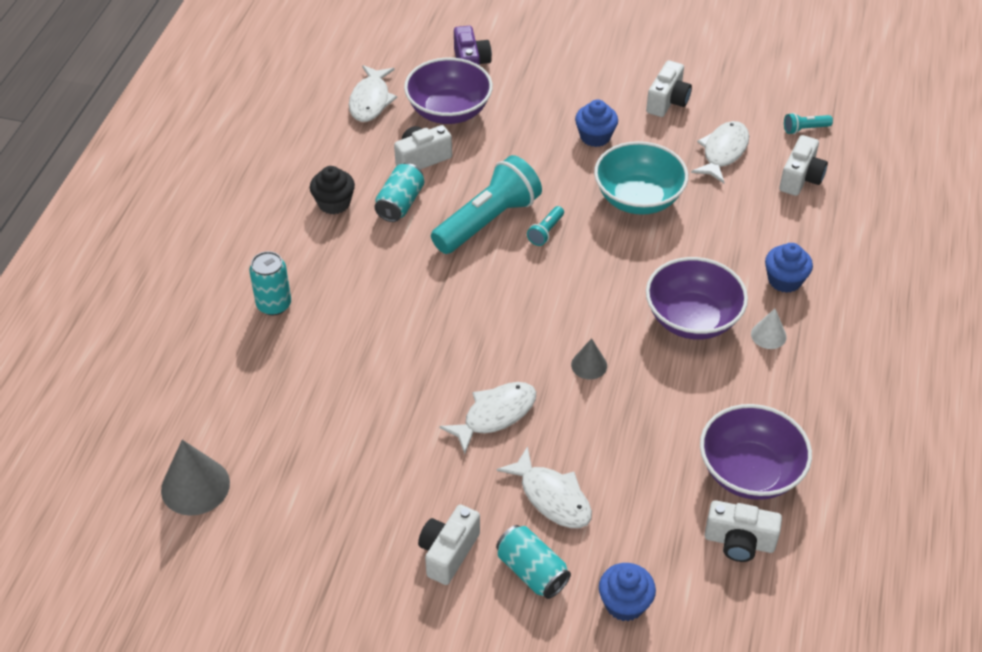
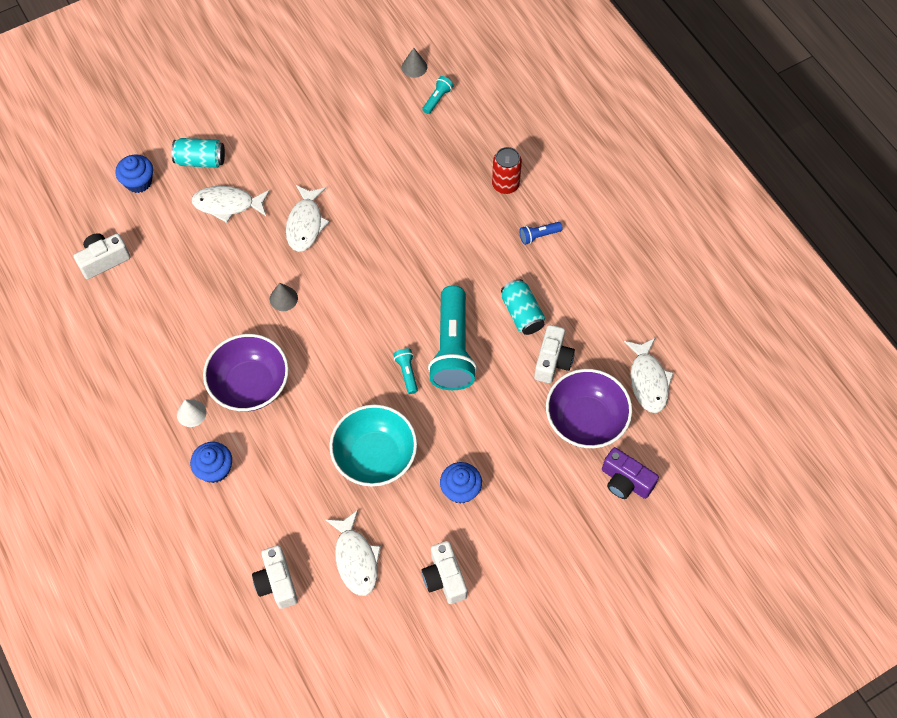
camera: 135 degrees right, 15 degrees up
grey cone [161,440,230,516] -> grey cone [402,48,427,78], size x0.57
turquoise can [249,251,291,315] -> red can [492,147,522,194]
black cupcake [310,166,355,214] -> none
white fish [349,65,397,122] -> white fish turned 150 degrees counterclockwise [624,337,674,413]
white camera [418,505,480,585] -> none
purple bowl [700,404,812,500] -> none
turquoise flashlight [784,113,833,134] -> turquoise flashlight moved to [422,76,454,114]
none -> blue flashlight [519,222,563,245]

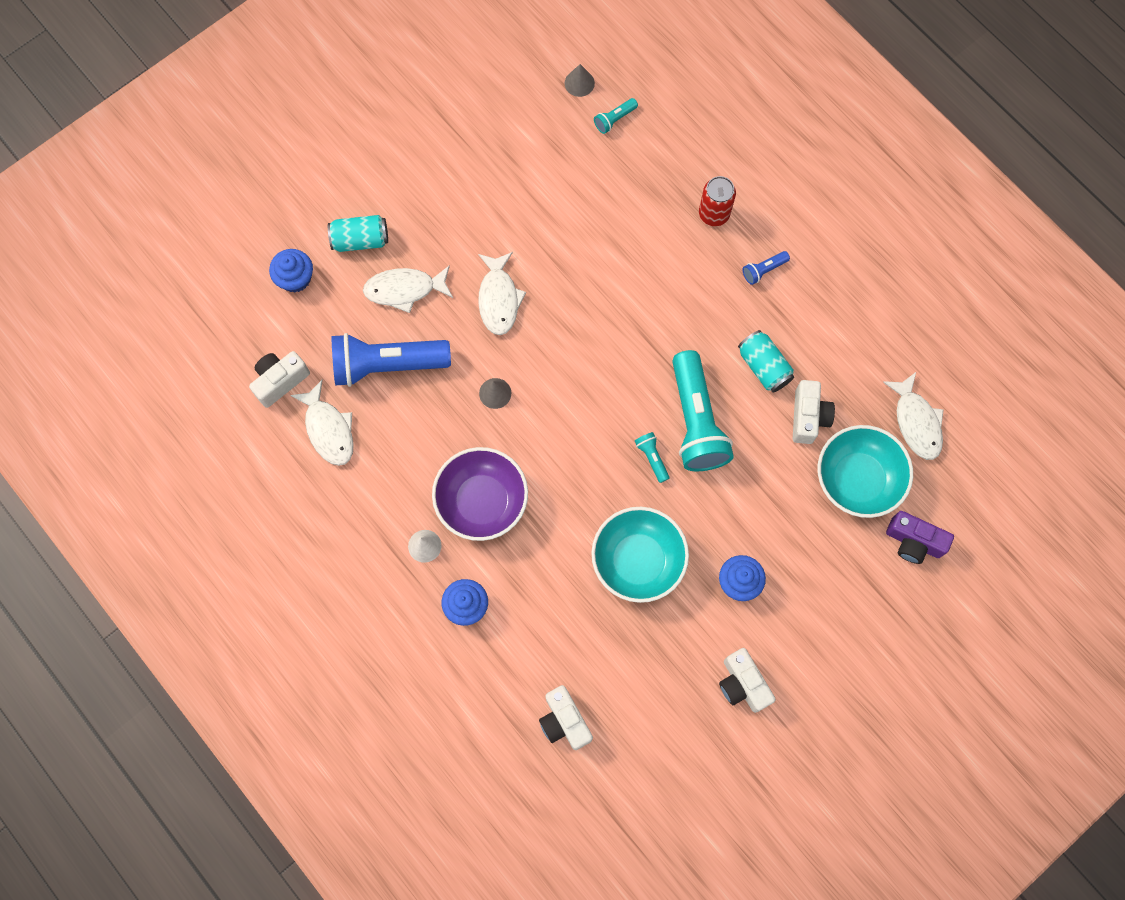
camera: 10 degrees left, 10 degrees up
white fish [326,510,381,596] -> white fish moved to [290,380,354,466]
turquoise flashlight [422,76,454,114] -> turquoise flashlight turned 150 degrees counterclockwise [594,98,638,134]
purple bowl [546,369,632,448] -> turquoise bowl [818,425,913,518]
none -> blue flashlight [332,333,451,387]

